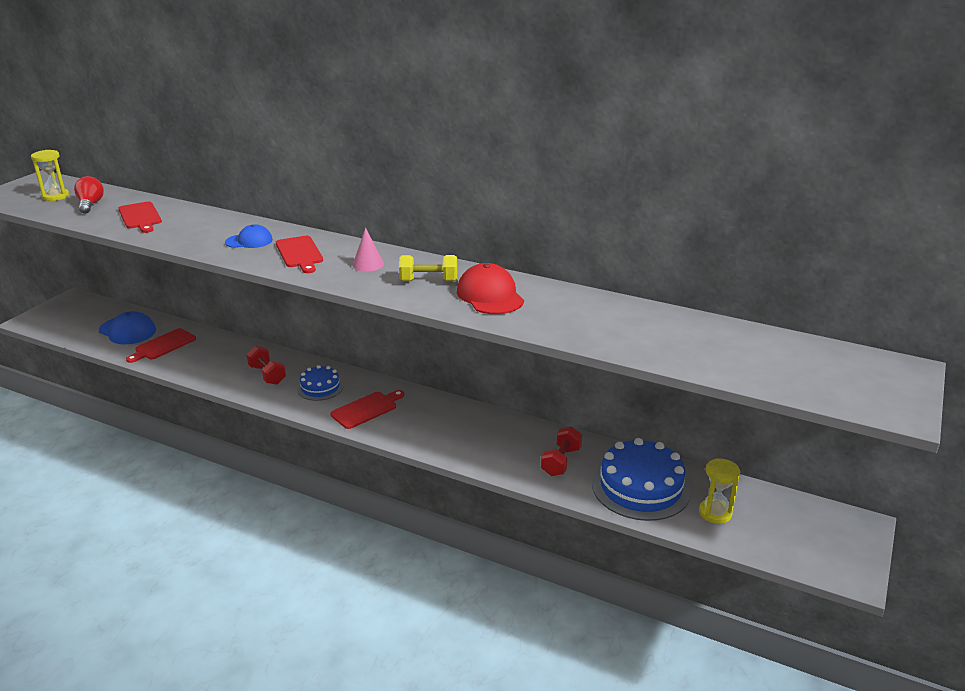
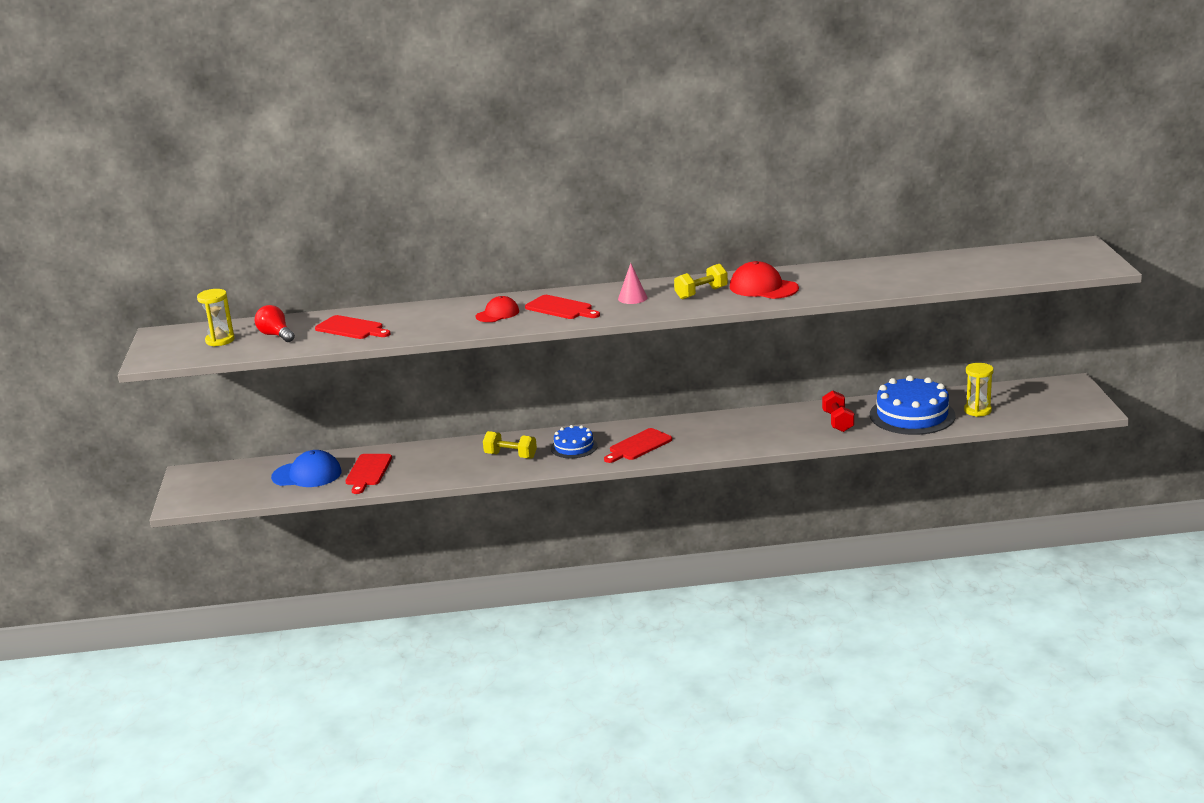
camera: 30 degrees left, 5 degrees down
blue cap [225,224,273,248] -> red cap [476,296,519,322]
red dumbbell [246,346,286,385] -> yellow dumbbell [483,431,537,459]
red cutting board [330,390,404,429] -> red cutting board turned 150 degrees counterclockwise [604,428,672,463]

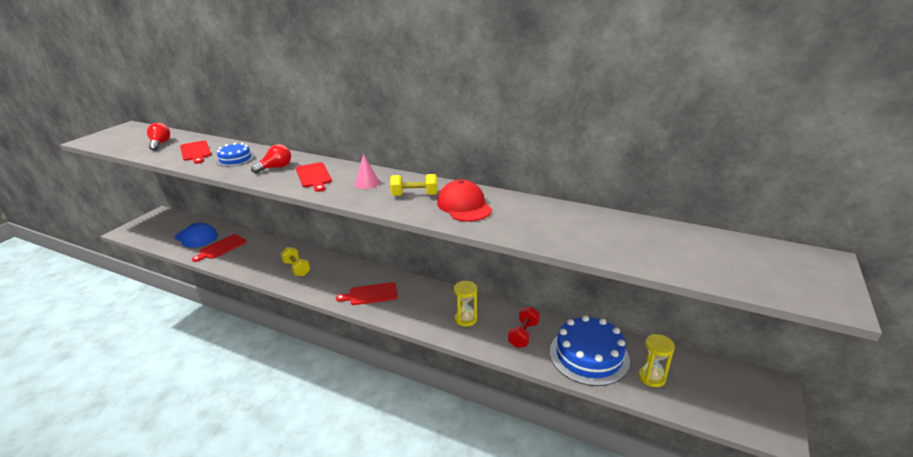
camera: 30 degrees right, 5 degrees up
yellow hourglass [197,289,235,347] -> yellow hourglass moved to [454,281,477,327]
red cap [476,296,519,322] -> red light bulb [251,144,291,173]
blue cake [551,425,598,458] -> blue cake moved to [216,143,255,167]

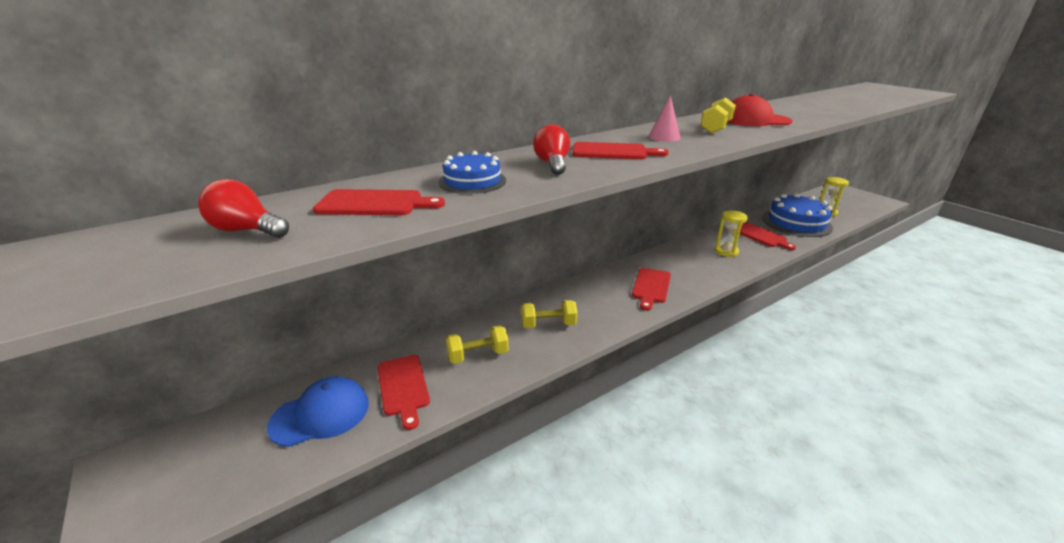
camera: 60 degrees left, 0 degrees up
red dumbbell [508,307,540,348] -> red cutting board [740,223,796,250]
none -> yellow dumbbell [445,325,509,364]

